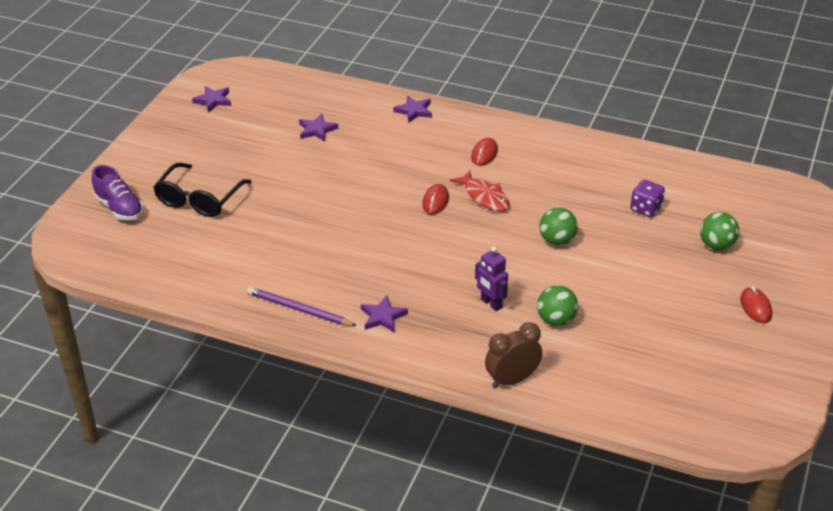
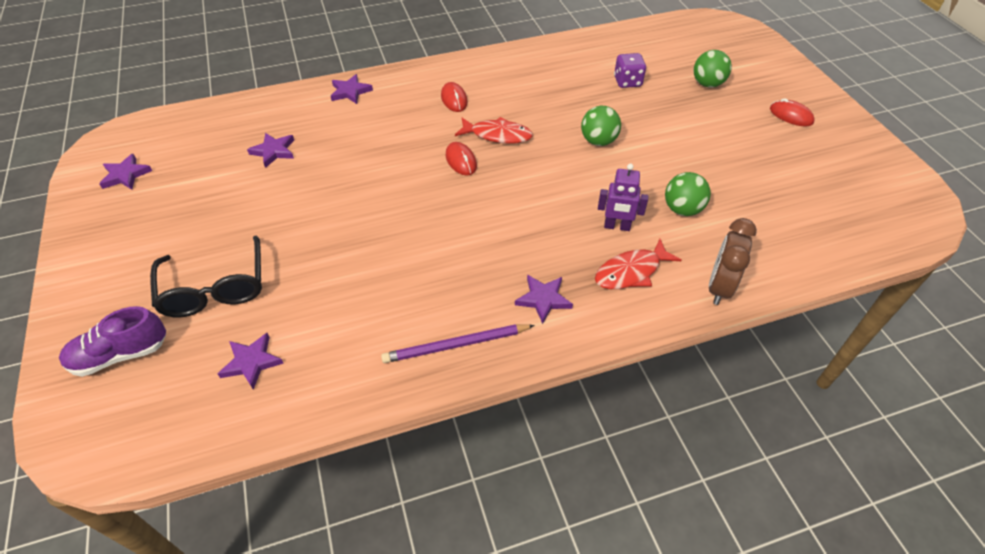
camera: 40 degrees left, 10 degrees up
purple shoe [92,165,144,220] -> purple shoe turned 150 degrees clockwise [59,306,166,377]
none -> purple star [218,333,284,390]
none -> red fish [595,239,682,289]

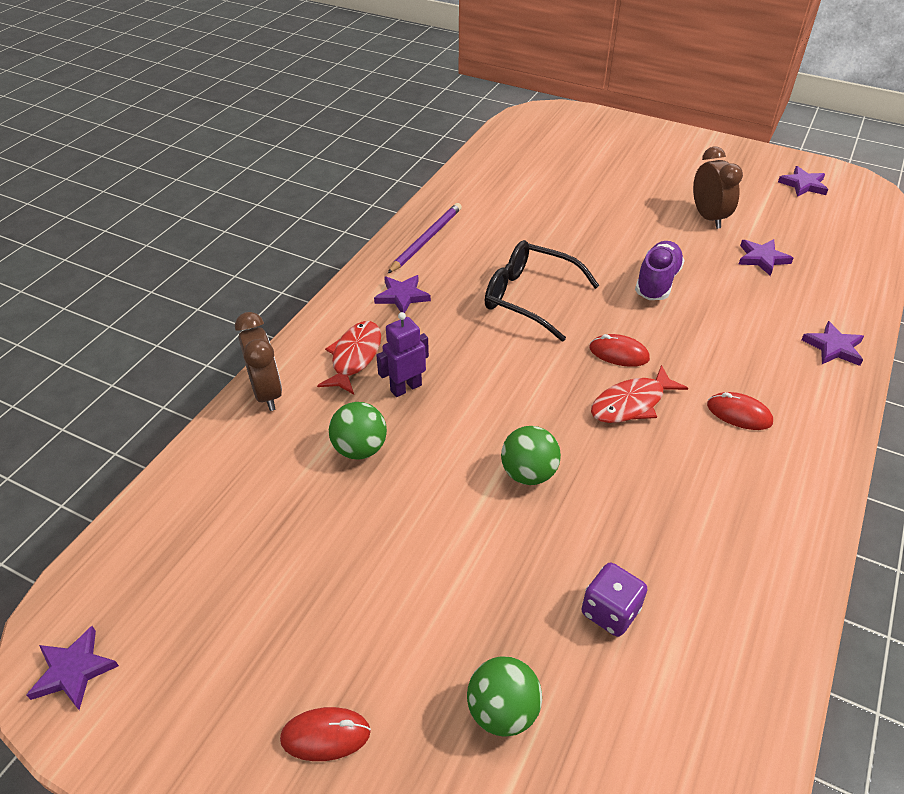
camera: 135 degrees right, 5 degrees down
purple shoe [59,306,166,377] -> purple shoe moved to [635,241,685,300]
black glasses [150,236,262,317] -> black glasses moved to [485,240,600,342]
purple star [218,333,284,390] -> purple star moved to [26,626,119,710]
none -> brown clock [693,146,743,229]

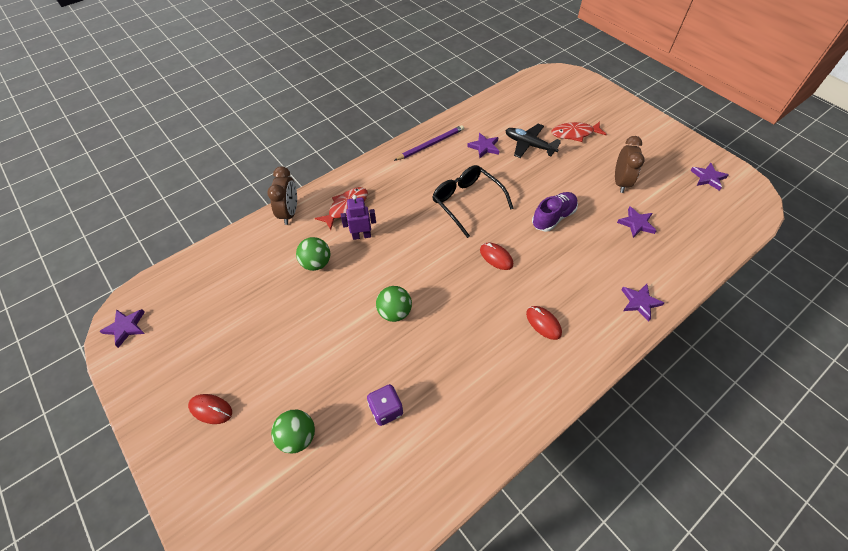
camera: 25 degrees right, 10 degrees up
purple star [374,275,431,313] -> purple star moved to [467,133,499,158]
red fish [591,365,688,423] -> red fish moved to [552,122,607,142]
none -> black plane [505,124,561,158]

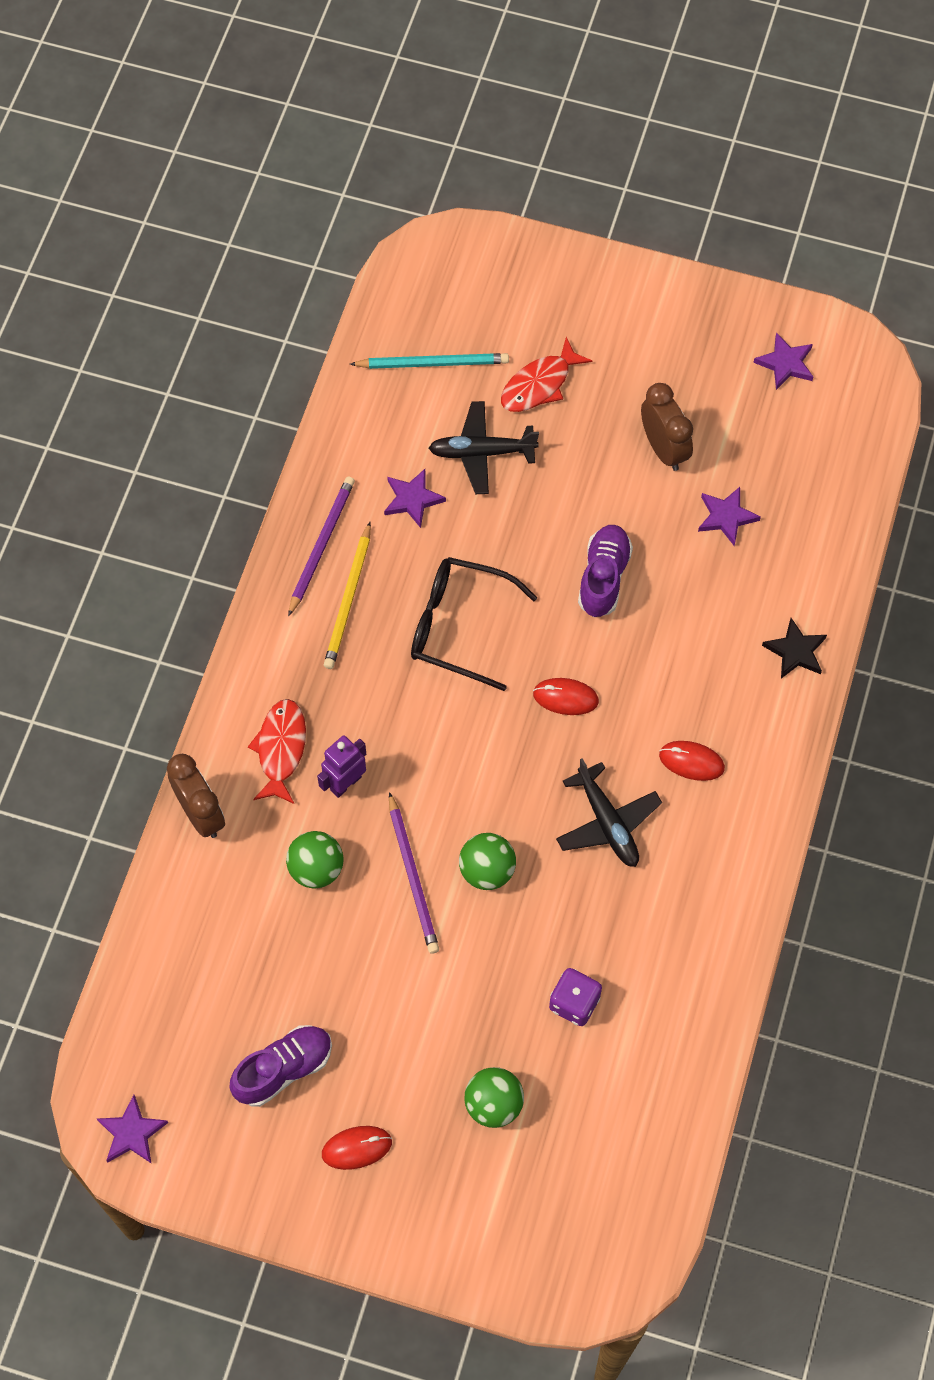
camera: 35 degrees left, 10 degrees up
purple star [621,284,664,321] -> black star [762,618,827,678]
none -> purple shoe [230,1025,332,1107]
none -> yellow pencil [324,522,371,669]
none -> turquoise pencil [350,353,509,369]
none -> purple pencil [389,792,439,954]
none -> black plane [556,758,662,867]

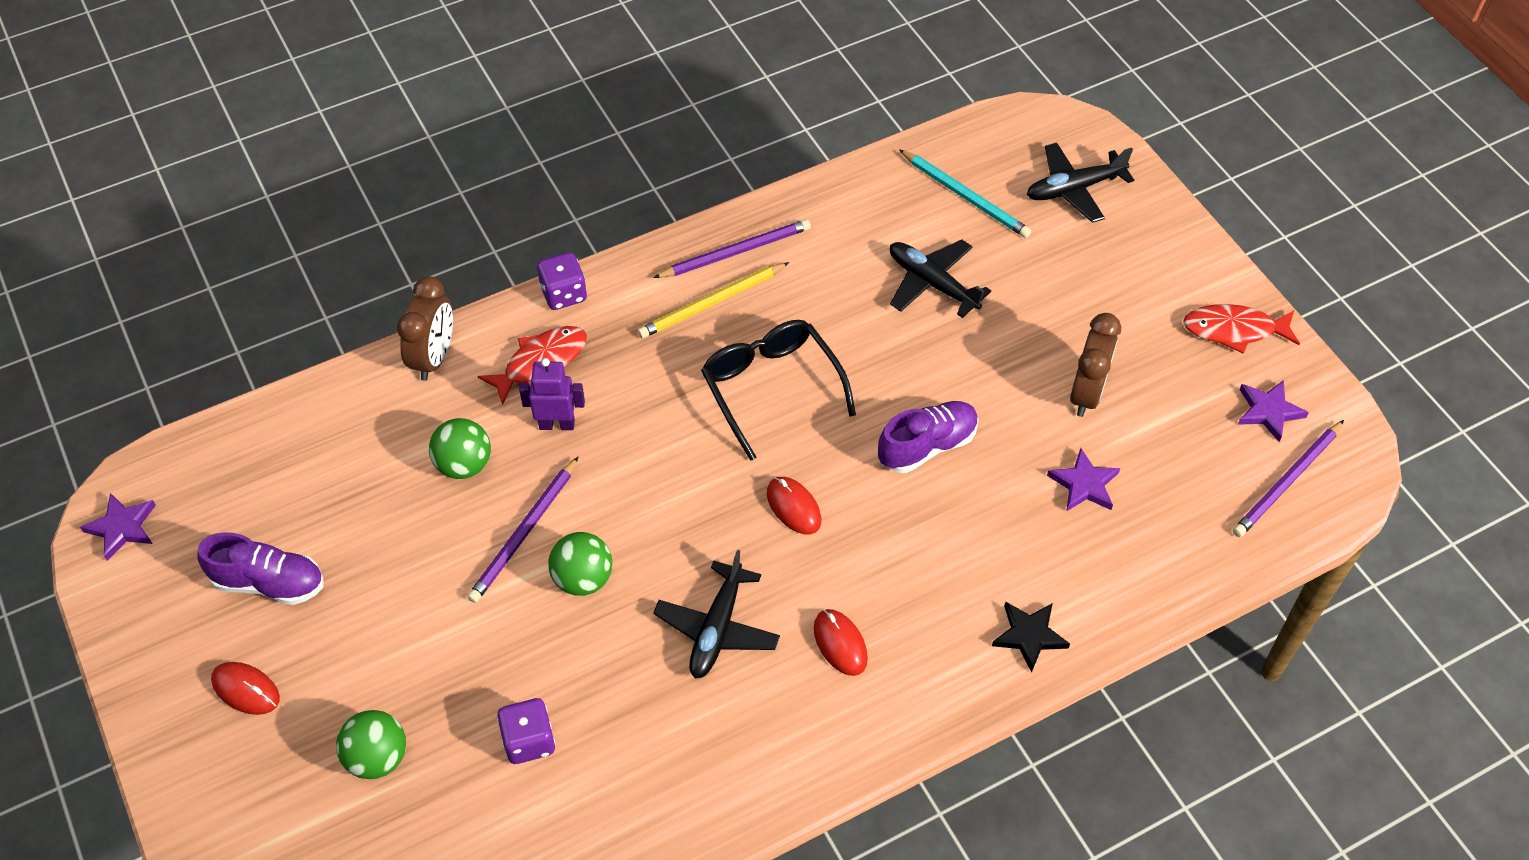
camera: 45 degrees right, 10 degrees down
purple star [384,469,446,528] -> none
red fish [501,337,592,412] -> red fish moved to [1183,304,1300,354]
none -> purple dice [537,252,587,310]
none -> black plane [1027,143,1134,223]
none -> purple pencil [1233,420,1344,537]

